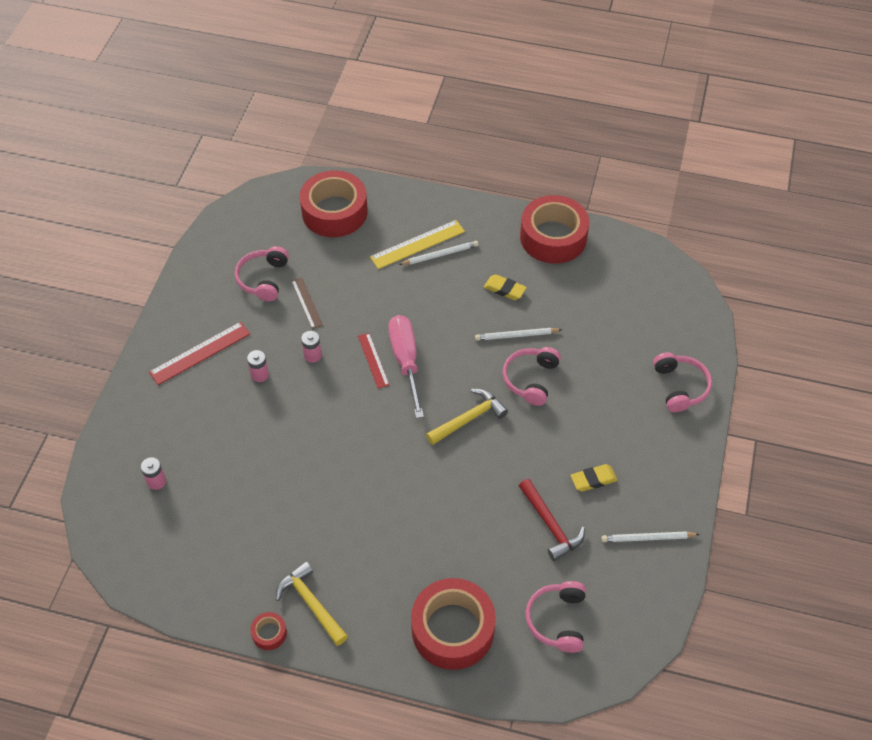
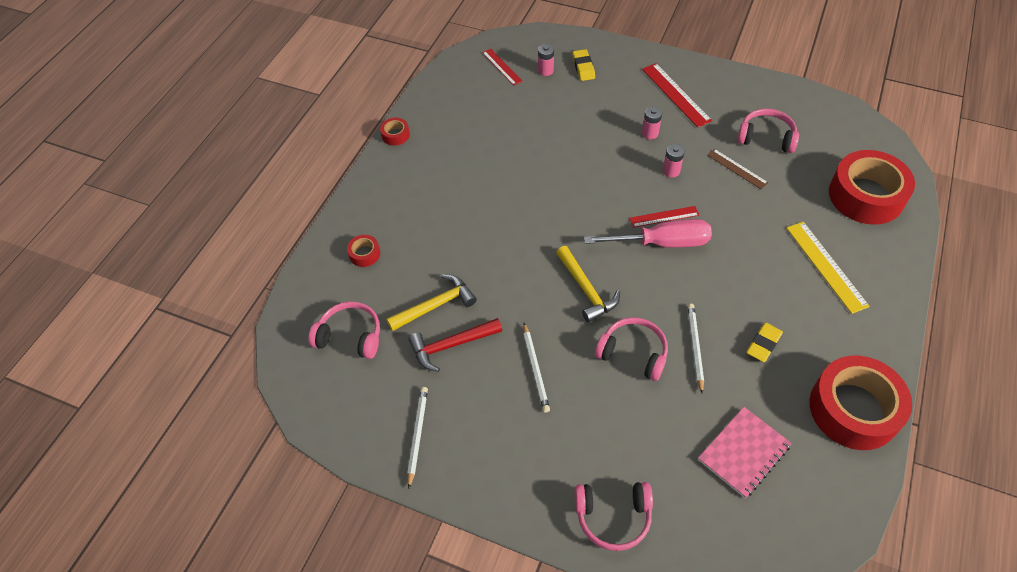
camera: 100 degrees right, 0 degrees up
yellow hammer [276,561,348,646] -> yellow hammer moved to [386,274,477,331]
brown ruler [291,277,323,329] -> brown ruler turned 60 degrees clockwise [707,149,768,189]
white pencil [399,241,478,265] -> white pencil moved to [523,323,550,413]
red tape [411,578,496,670] -> red tape [347,235,380,267], size x0.42
yellow eraser [571,464,618,491] -> yellow eraser moved to [572,49,595,81]
none -> red ruler [482,49,523,85]
none -> pink notebook [698,407,792,498]

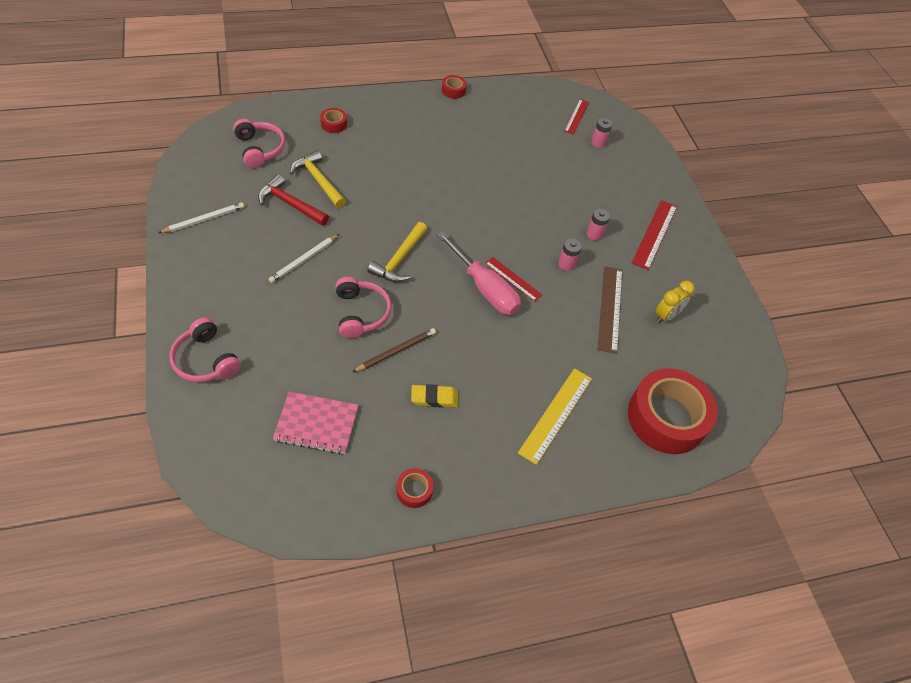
camera: 45 degrees right, 0 degrees up
yellow hammer [386,274,477,331] -> yellow hammer turned 150 degrees counterclockwise [290,150,346,208]
yellow eraser [572,49,595,81] -> none
white pencil [688,304,704,394] -> brown pencil [353,328,436,372]
brown ruler [707,149,768,189] -> brown ruler [597,266,622,354], size x1.57
pink headphones [737,108,799,153] -> yellow clock [656,280,695,323]
red tape [809,355,912,450] -> red tape [396,468,433,508], size x0.42

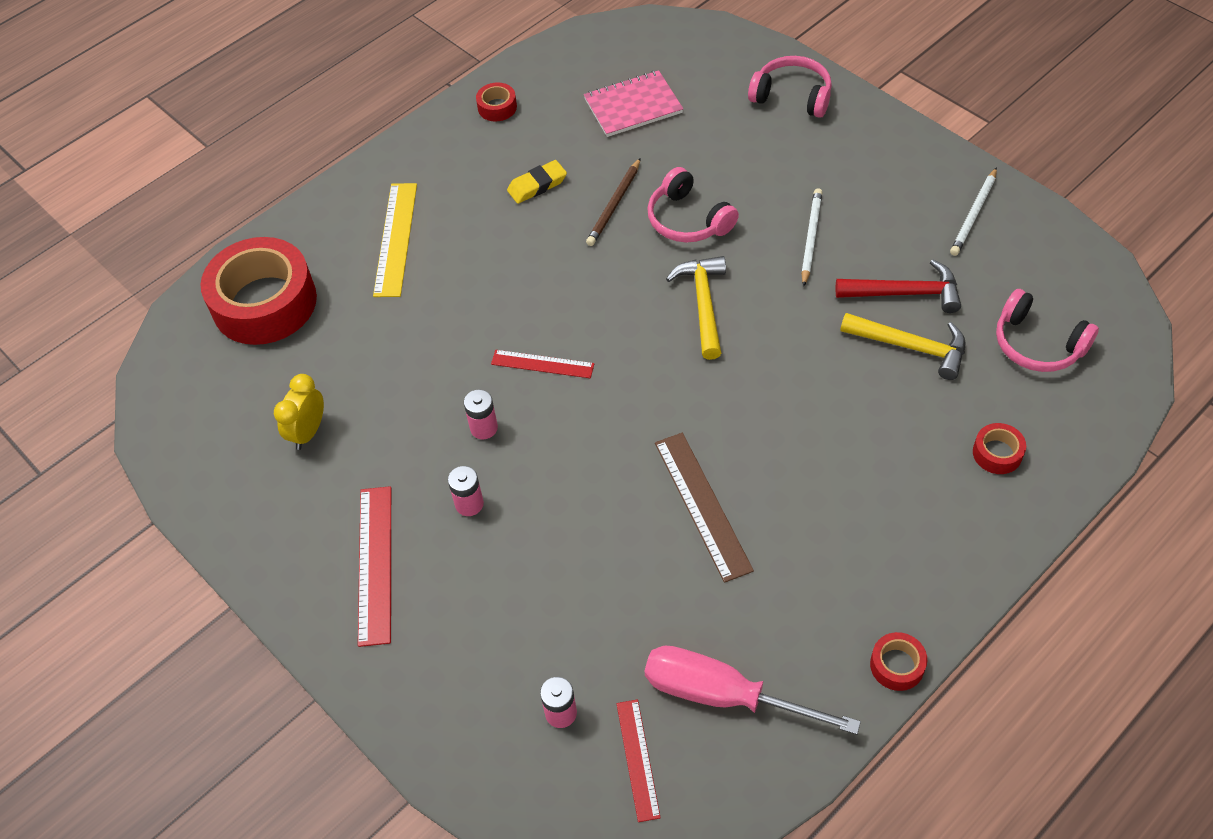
camera: 160 degrees right, 0 degrees up
pink screwdriver [436,231,521,315] -> pink screwdriver moved to [645,645,861,735]
brown ruler [597,266,622,354] -> brown ruler moved to [655,433,754,583]

